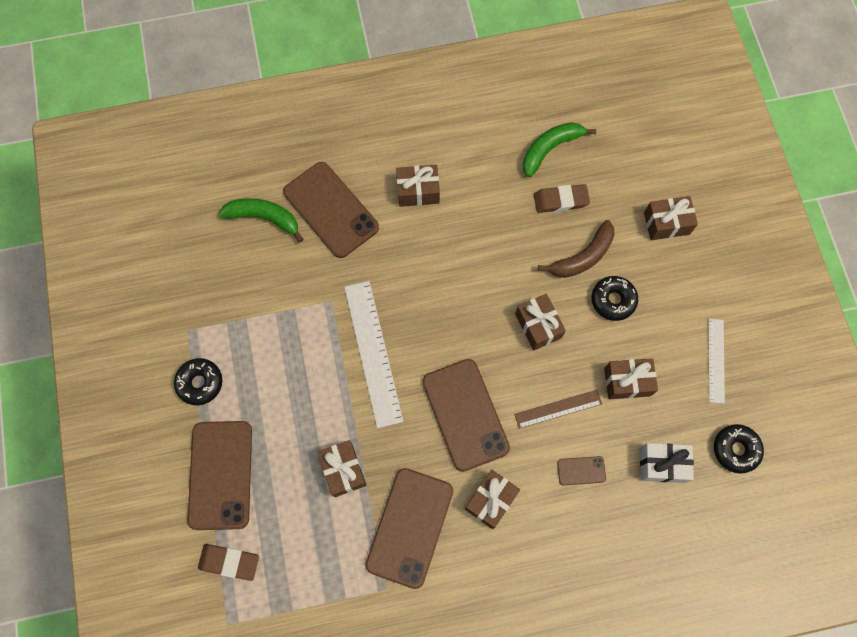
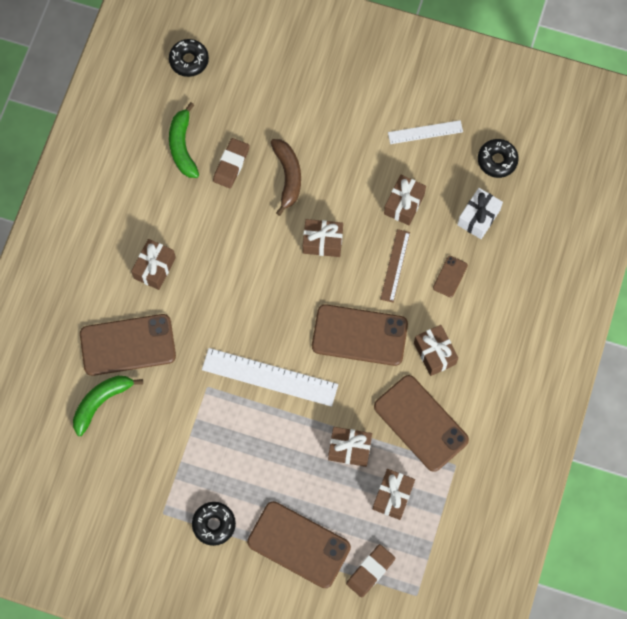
camera: 60 degrees left, 0 degrees up
black donut [592,276,638,321] -> black donut moved to [169,39,209,77]
brown gift [644,196,698,240] -> brown gift moved to [373,469,415,520]
white ruler [708,319,725,404] -> white ruler turned 45 degrees counterclockwise [388,120,463,144]

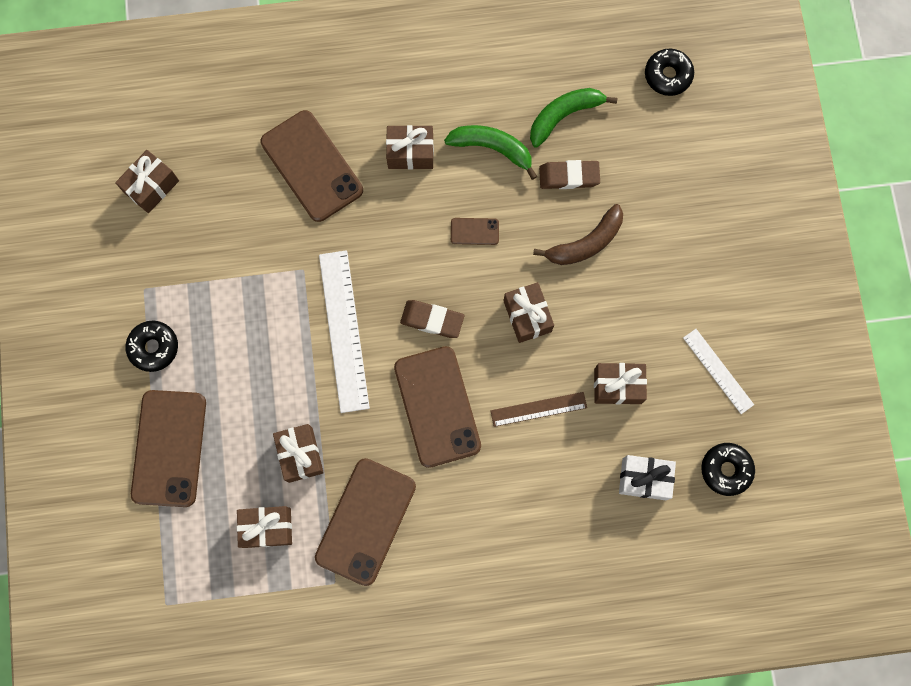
camera: 65 degrees right, 5 degrees up
green banana [73,376,143,436] -> green banana moved to [444,125,537,180]
brown eraser [346,544,395,598] -> brown eraser moved to [400,300,464,338]
brown gift [414,325,458,376] -> brown gift moved to [115,150,179,213]
brown phone [433,256,468,297] -> brown phone moved to [451,218,499,245]

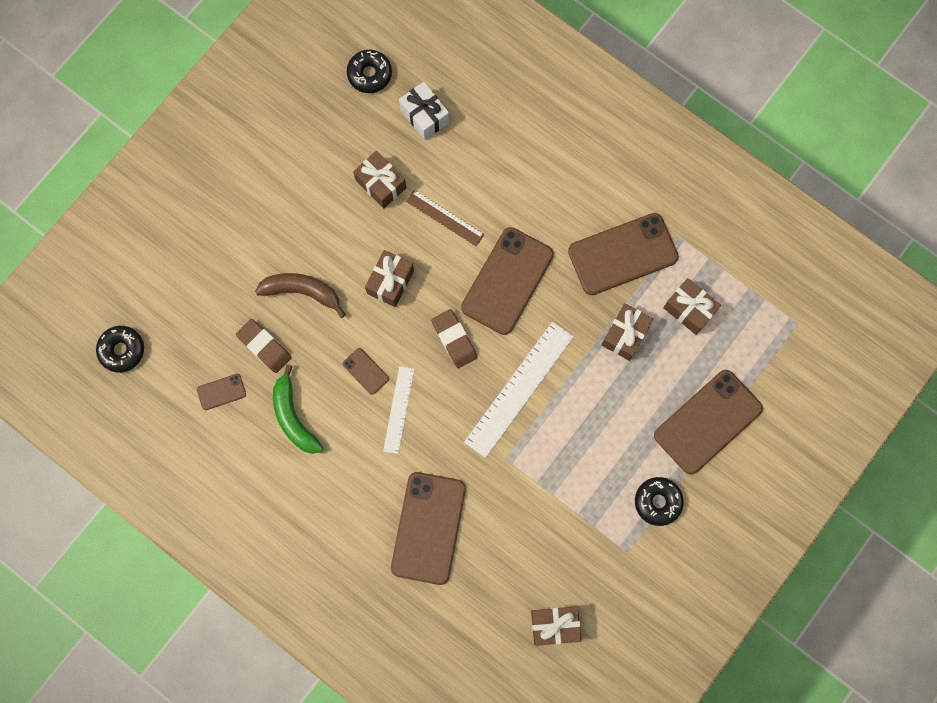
camera: 135 degrees left, 0 degrees up
brown gift [386,125,434,169] -> none
green banana [530,88,618,148] -> brown phone [197,374,246,410]
white ruler [683,329,754,414] -> white ruler moved to [383,366,414,454]

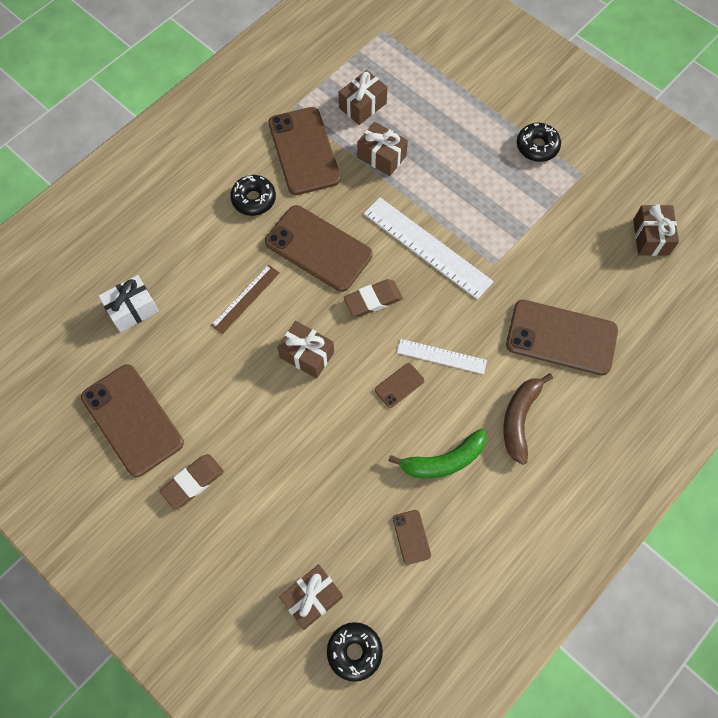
camera: 85 degrees left, 10 degrees down
brown eraser [236,319,292,373] -> brown eraser moved to [160,454,224,509]
brown banana [255,273,346,318] -> brown banana moved to [504,373,553,465]
black donut [347,50,392,93] -> black donut moved to [230,175,276,216]
brown gift [353,151,406,209] -> brown gift moved to [279,564,343,630]
brown phone [654,370,763,475] -> brown phone moved to [81,364,184,477]

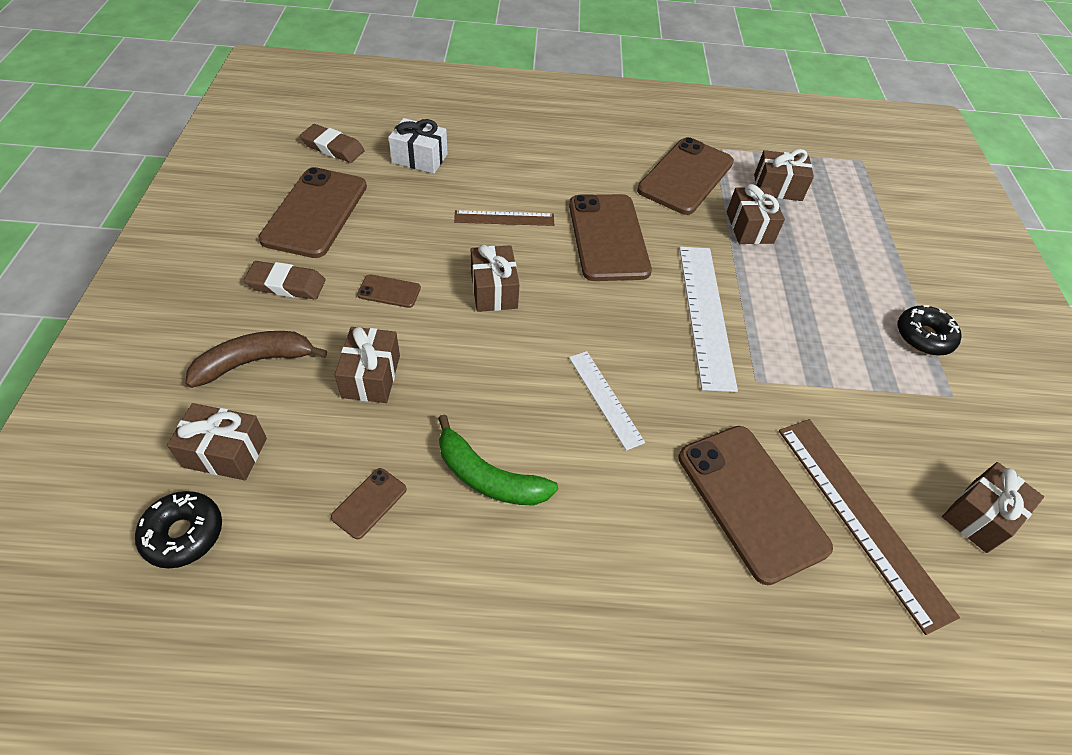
camera: 45 degrees right, 15 degrees down
black donut [230,175,276,216] -> none
brown eraser [344,279,403,317] -> brown eraser moved to [300,124,365,163]
brown phone [375,363,424,408] -> brown phone moved to [357,274,421,308]
brown banana [504,373,553,465] -> brown banana moved to [185,331,327,388]
none -> brown gift [335,327,400,403]
none -> brown ruler [779,419,960,635]

